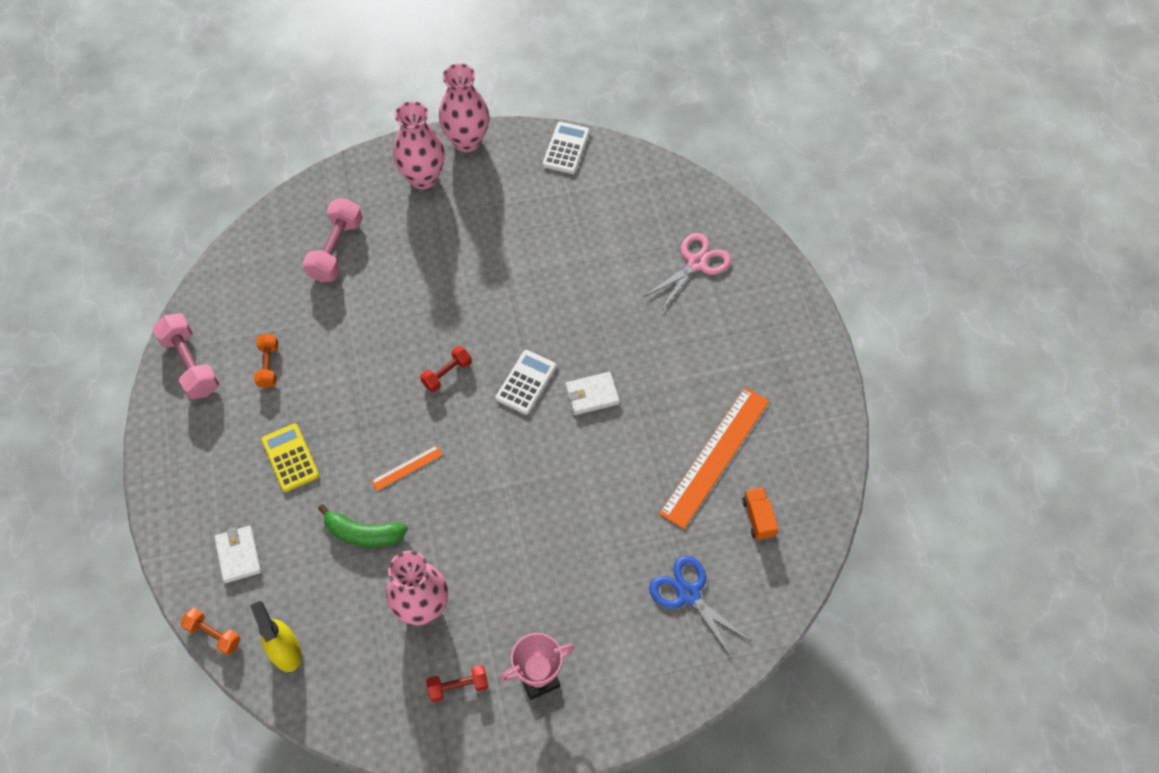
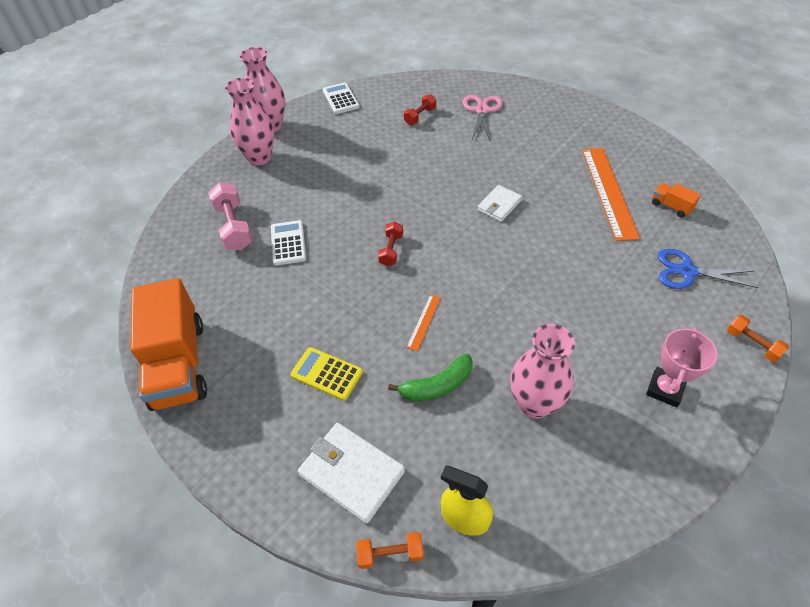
camera: 35 degrees left, 10 degrees down
pink dumbbell [152,313,219,400] -> orange truck [130,278,207,411]
white wallet [214,526,261,583] -> white wallet [298,423,405,523], size x1.62
orange dumbbell [254,334,278,388] -> orange dumbbell moved to [727,315,789,362]
red dumbbell [426,665,489,702] -> red dumbbell moved to [404,94,436,125]
white calculator [496,350,556,415] -> white calculator moved to [271,220,306,266]

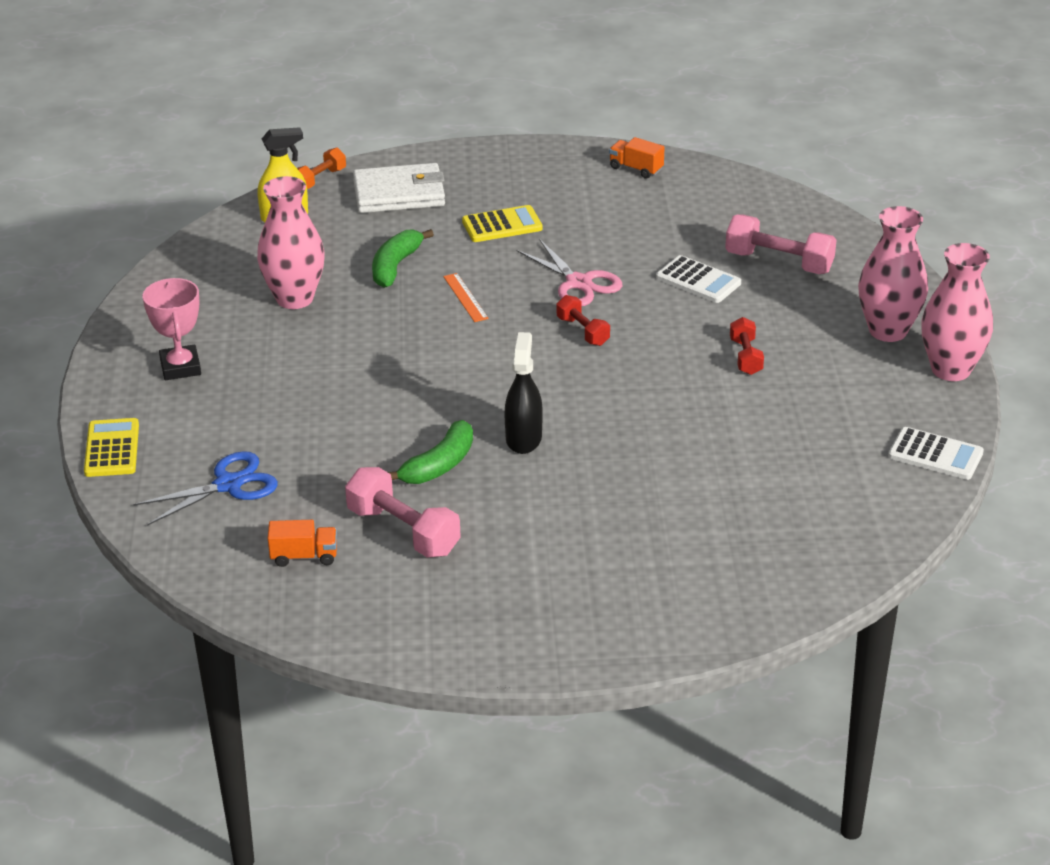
camera: 135 degrees right, 15 degrees down
orange truck [130,278,207,411] -> orange truck [609,137,665,179], size x0.41
red dumbbell [404,94,436,125] -> red dumbbell moved to [730,317,764,375]
pink scissors [463,95,503,140] -> pink scissors moved to [517,239,622,306]
white wallet [477,185,522,222] -> black spray bottle [505,332,543,454]
orange ruler [582,148,640,241] -> pink dumbbell [345,467,461,558]
orange dumbbell [727,315,789,362] -> yellow calculator [84,418,139,477]
none -> green banana [388,420,473,484]

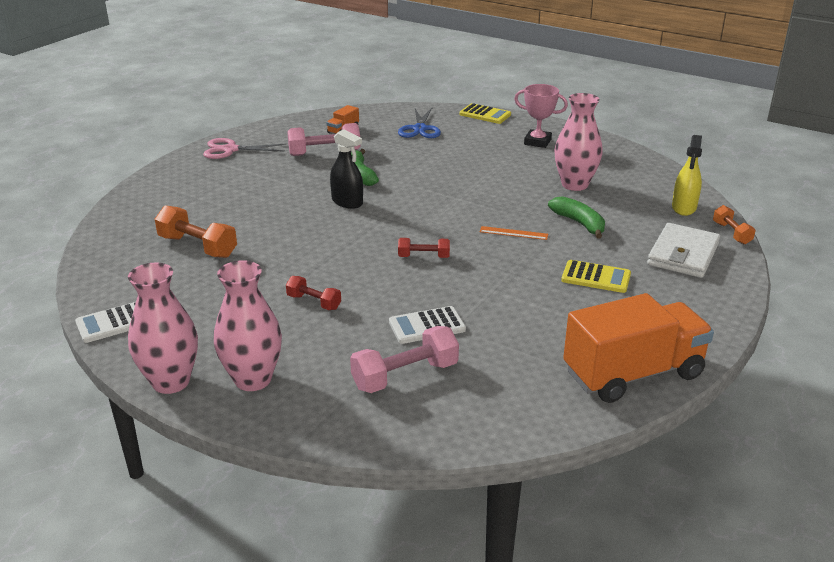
camera: 125 degrees right, 5 degrees down
yellow calculator [462,205,543,242] -> yellow calculator turned 90 degrees counterclockwise [561,260,631,293]
pink scissors [517,239,622,306] -> pink scissors moved to [203,138,287,159]
orange truck [609,137,665,179] -> orange truck [563,293,714,403], size x2.44
none -> orange dumbbell [155,205,237,258]

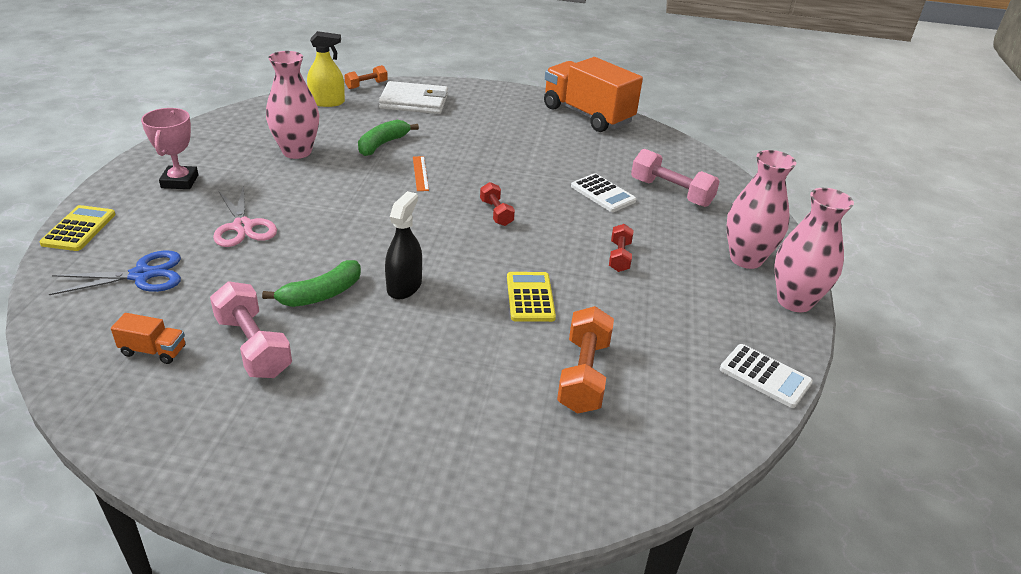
camera: 115 degrees left, 5 degrees up
pink scissors [203,138,287,159] -> pink scissors moved to [213,185,277,247]
yellow calculator [561,260,631,293] -> yellow calculator moved to [507,272,556,322]

